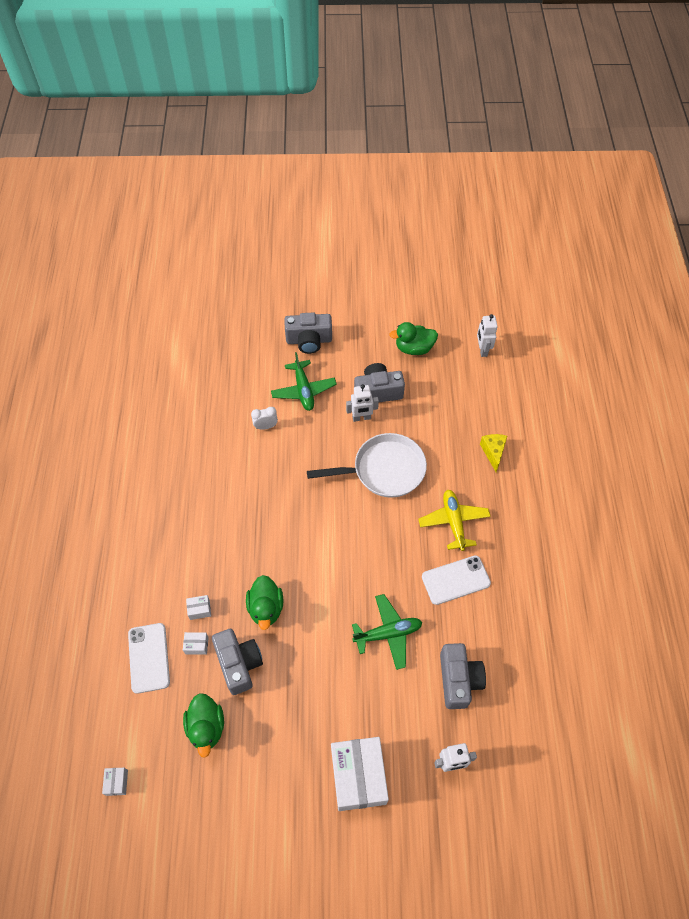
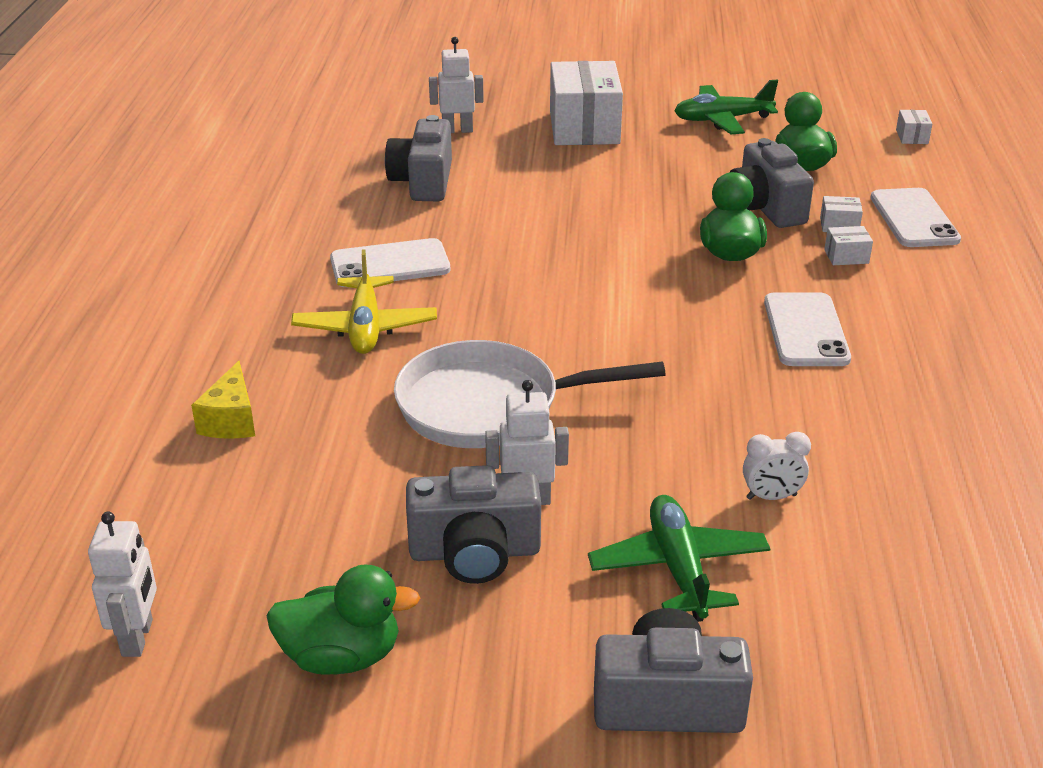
camera: 175 degrees left, 25 degrees down
green plane [352,594,423,670] -> green plane moved to [674,80,778,134]
none -> white phone [764,292,851,366]

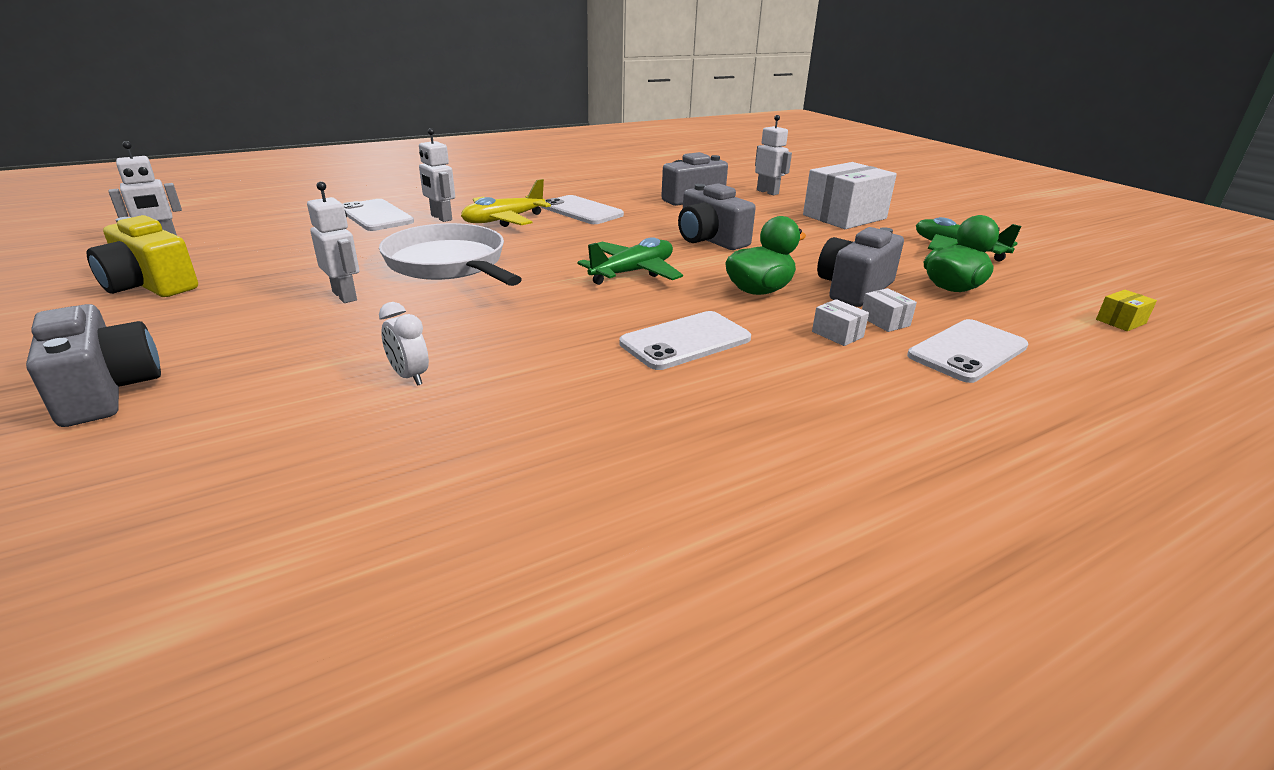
camera: 55 degrees right, 5 degrees down
yellow cheese [191,361,255,439] -> white phone [343,199,414,231]
green duck [266,564,420,675] -> yellow camera [86,215,198,297]
grey camera [406,465,541,584] -> grey camera moved to [678,183,756,250]
green plane [588,495,770,622] -> green plane moved to [578,237,683,285]
white box [896,110,932,144] -> yellow box [1096,290,1157,331]
none -> white robot [419,128,455,222]

